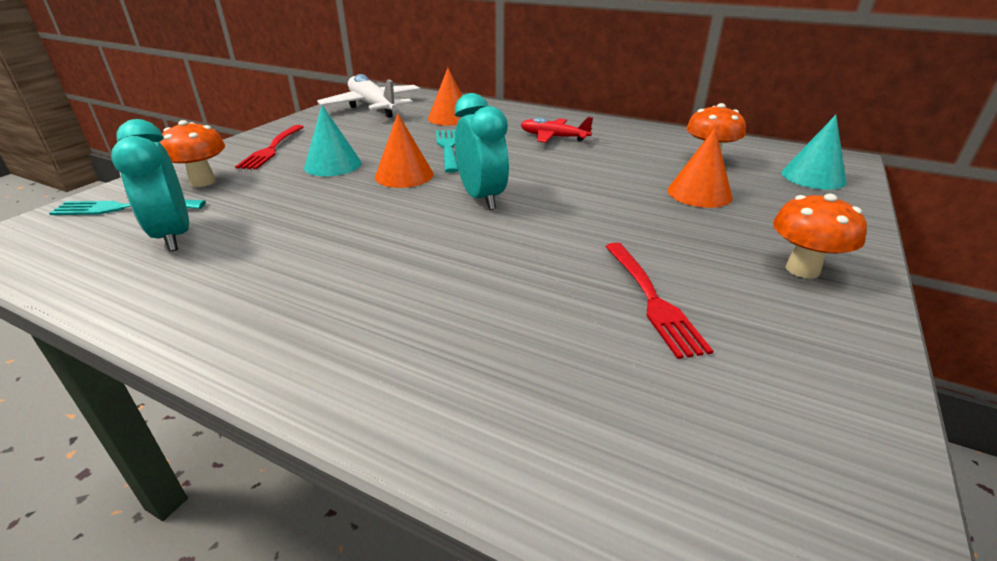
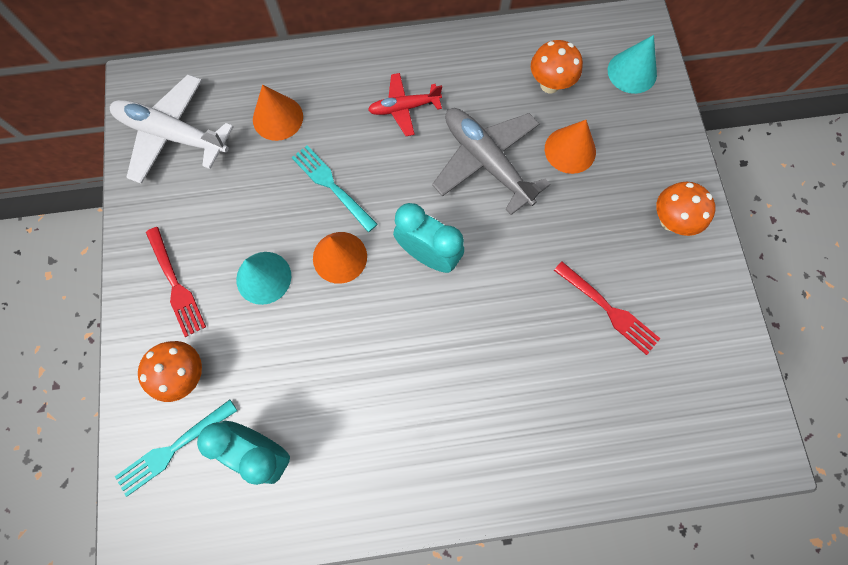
camera: 35 degrees left, 40 degrees up
none -> grey plane [432,108,550,215]

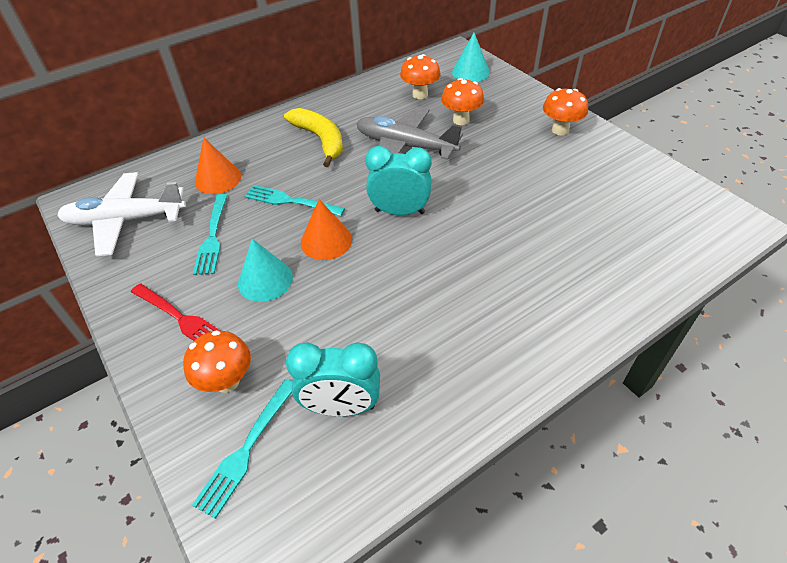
camera: 25 degrees left, 25 degrees down
red plane [368,73,442,136] -> yellow banana [284,108,343,167]
orange cone [545,120,596,174] -> orange mushroom [441,78,484,125]
red fork [554,262,661,355] -> none
none -> turquoise fork [193,194,227,275]

